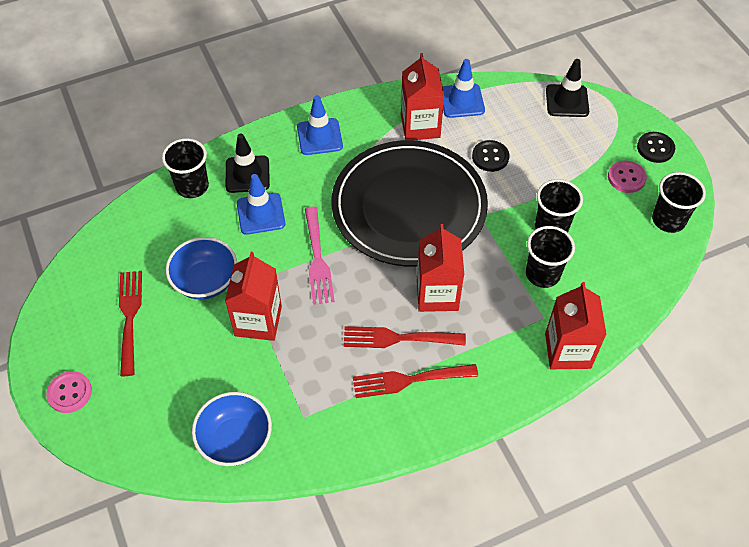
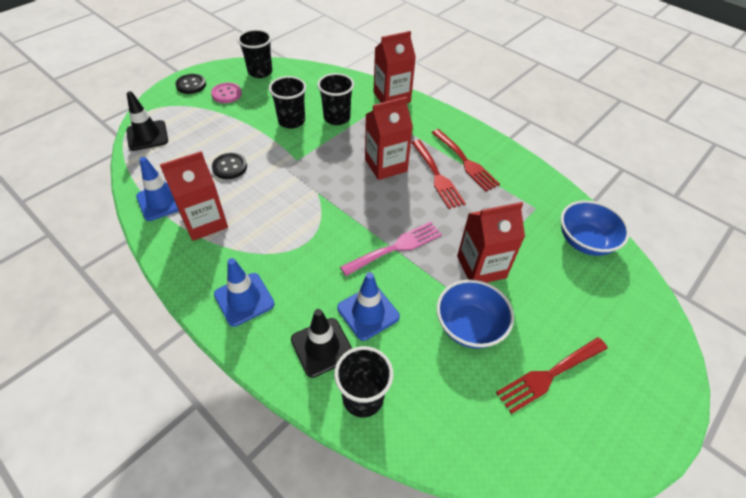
camera: 115 degrees left, 5 degrees down
pink button [46,371,92,413] -> none
black plate [331,140,488,266] -> none

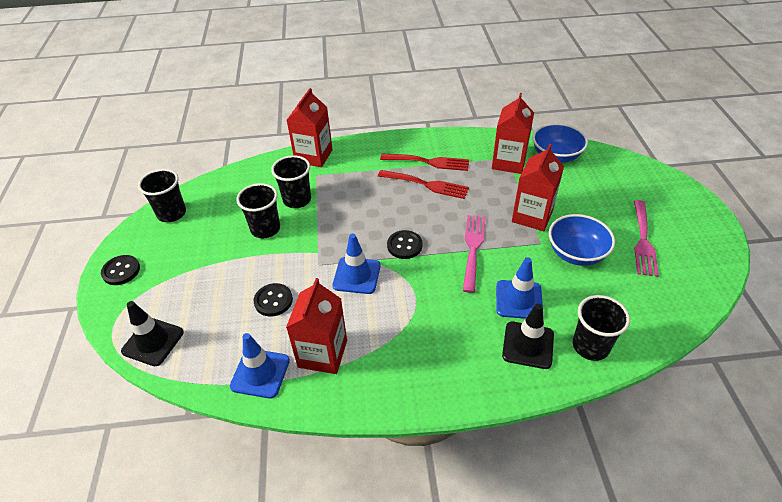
camera: 45 degrees left, 5 degrees down
pink button [211,82,242,103] -> none
blue traffic cone [214,258,275,327] -> blue traffic cone moved to [332,233,381,294]
red carton [365,97,413,180] -> red carton moved to [492,93,534,174]
red fork [496,337,608,414] -> pink fork [634,200,659,277]
none -> black button [387,230,422,259]

